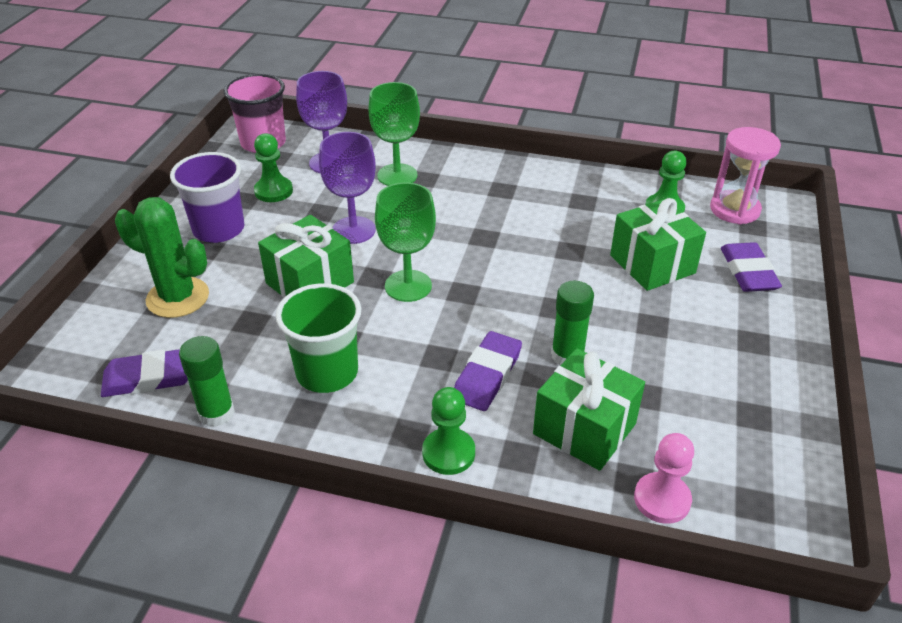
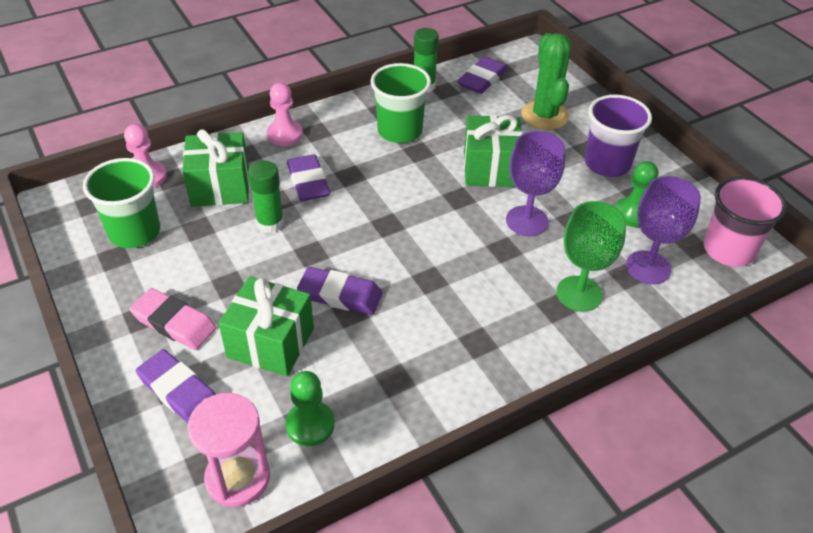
camera: 135 degrees right, 5 degrees up
green cactus [115,197,209,318] -> green cactus turned 75 degrees counterclockwise [521,33,571,130]
green goblet [375,182,436,302] -> none
green pawn [422,387,475,475] -> pink pawn [267,83,303,146]
none -> green cup [83,158,160,248]
none -> pink eraser [129,288,217,350]
none -> purple eraser [297,267,382,315]

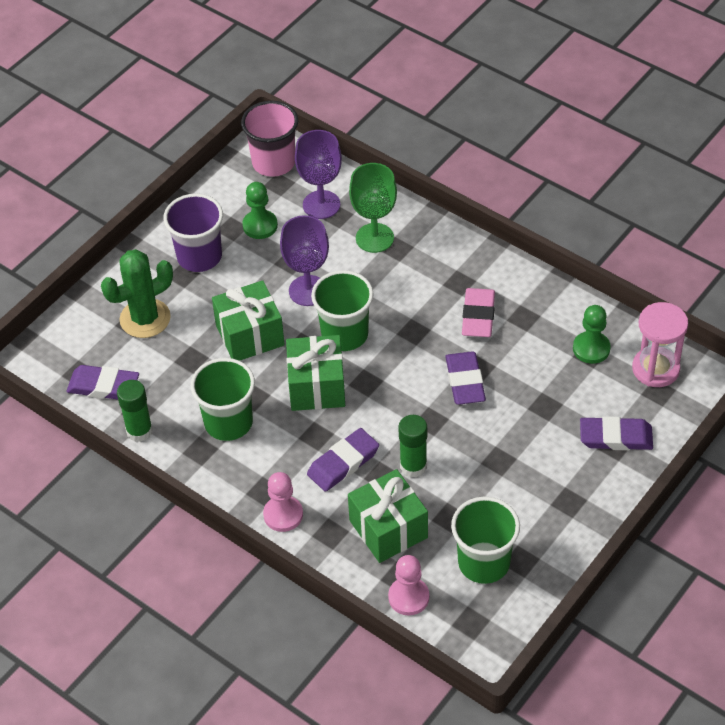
camera: 110 degrees left, 5 degrees up
pink eraser [129,288,217,350] -> pink eraser moved to [462,288,495,337]
purple eraser [136,349,216,423] -> purple eraser turned 75 degrees clockwise [580,416,653,450]
green gift [219,276,314,376] -> green gift moved to [286,335,345,411]
none -> green cup [311,270,374,351]

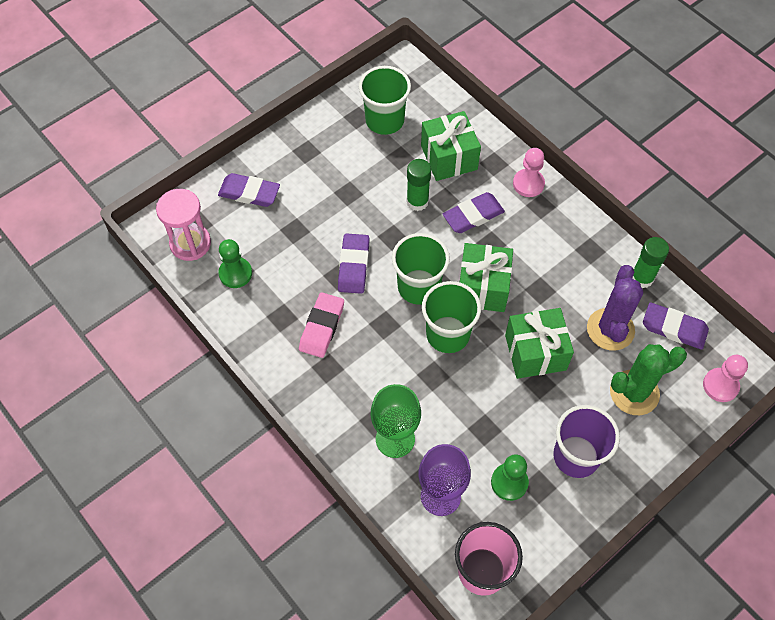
camera: 170 degrees left, 10 degrees up
green cup [191,358,255,441] -> green cup moved to [392,233,450,305]
purple goblet [280,215,329,306] -> none
pink pawn [388,555,429,616] -> pink pawn moved to [703,355,748,402]
none -> purple cactus [587,265,644,351]

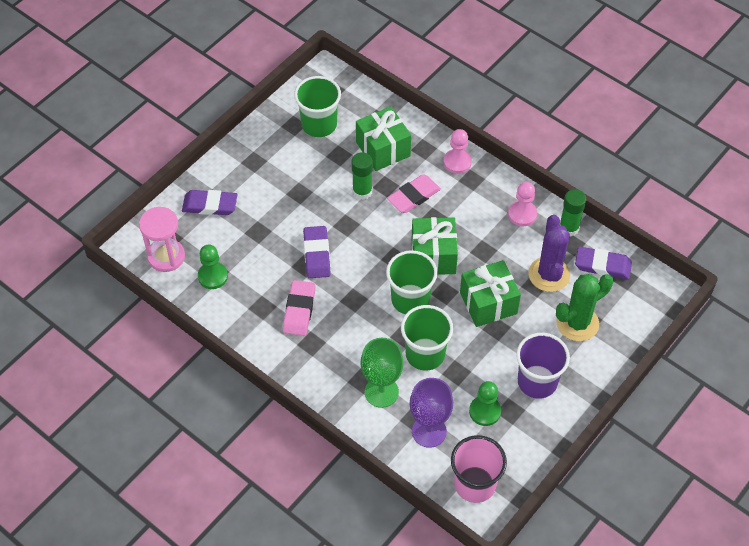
camera: 10 degrees left, 5 degrees down
green cup [392,233,450,305] -> green cup moved to [401,305,453,371]
purple eraser [443,192,505,233] -> pink eraser [387,174,441,213]
pink pawn [703,355,748,402] -> pink pawn moved to [508,182,537,226]

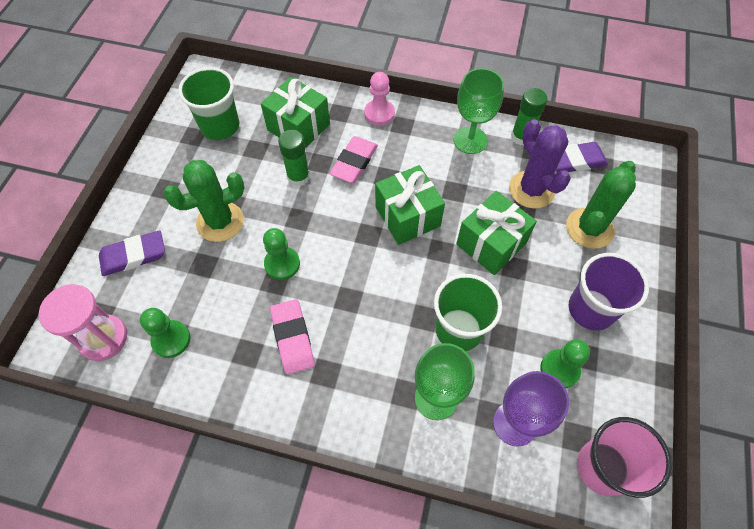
camera: 25 degrees left, 5 degrees up
purple eraser [303,226,331,278] -> green pawn [263,228,300,280]
green cup [386,250,437,314] -> none
pink pawn [508,182,537,226] -> green goblet [454,68,504,154]
none -> green cactus [163,160,245,242]

